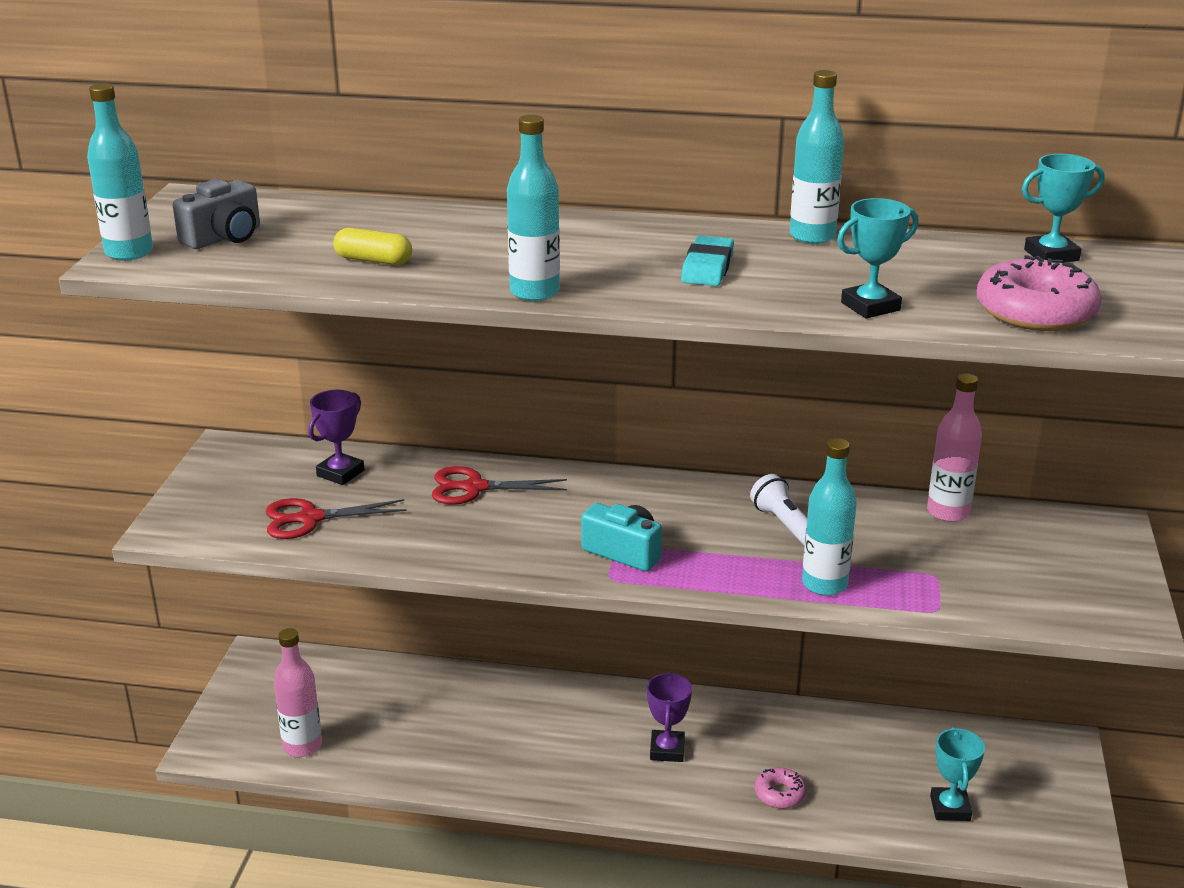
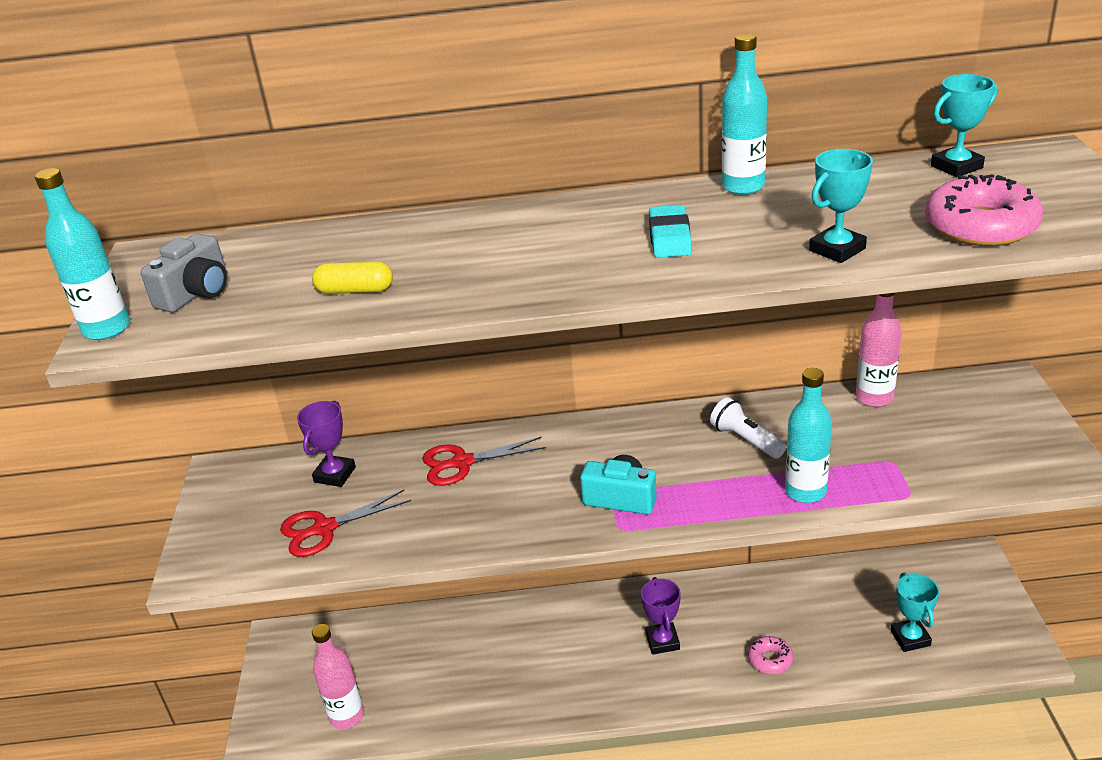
camera: 10 degrees left, 5 degrees up
turquoise bottle [507,115,560,301] -> none

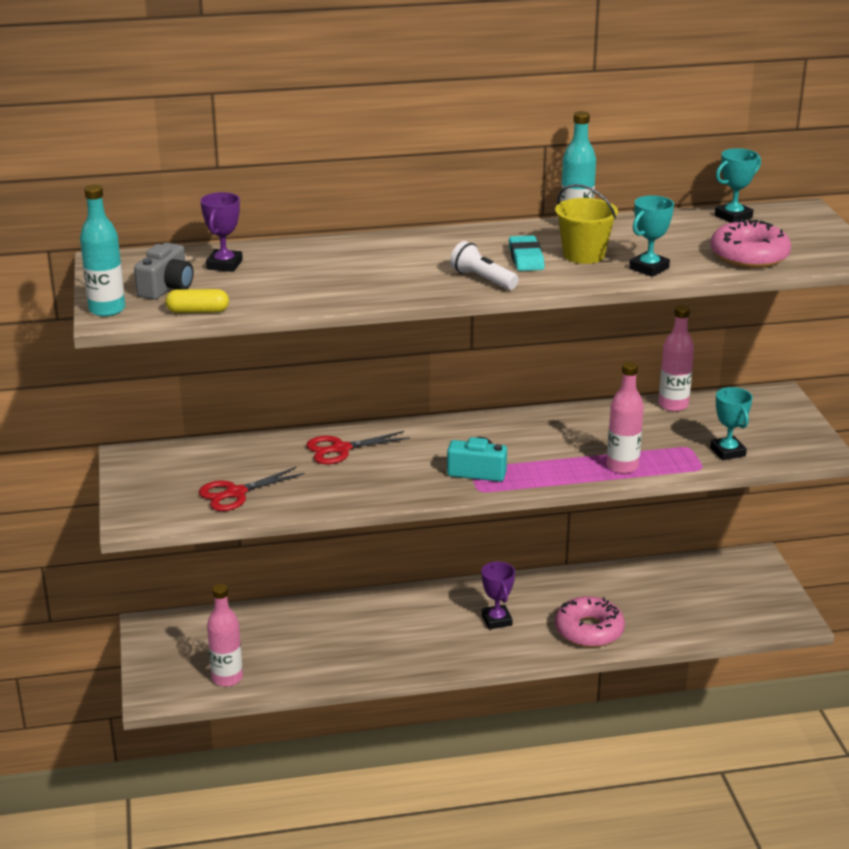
camera: 10 degrees left, 5 degrees down
purple trophy [297,401,356,487] -> purple trophy moved to [200,192,243,272]
yellow capsule [312,261,393,294] -> yellow capsule moved to [165,289,229,313]
white flashlight [710,397,786,459] -> white flashlight moved to [450,241,519,290]
pink donut [748,636,793,674] -> pink donut [555,596,625,647], size x1.84
turquoise bottle [785,368,832,503] -> pink bottle [607,362,644,474]
turquoise trophy [890,572,939,652] -> turquoise trophy moved to [710,387,753,460]
none -> yellow bucket [555,184,618,264]

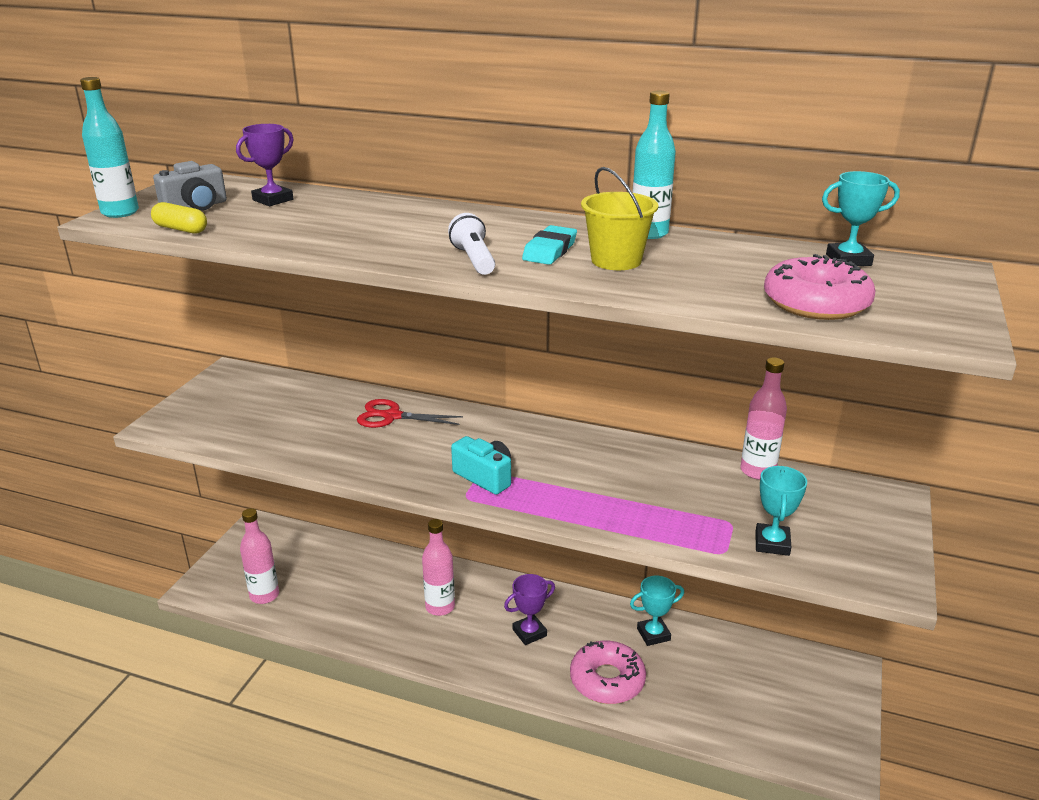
camera: 30 degrees right, 0 degrees up
red scissors [199,467,305,511] -> none
purple trophy [482,562,515,629] -> purple trophy turned 45 degrees clockwise [504,574,555,645]
pink bottle [607,362,644,474] -> pink bottle moved to [422,519,455,616]
turquoise trophy [629,195,674,277] -> turquoise trophy moved to [630,576,684,646]

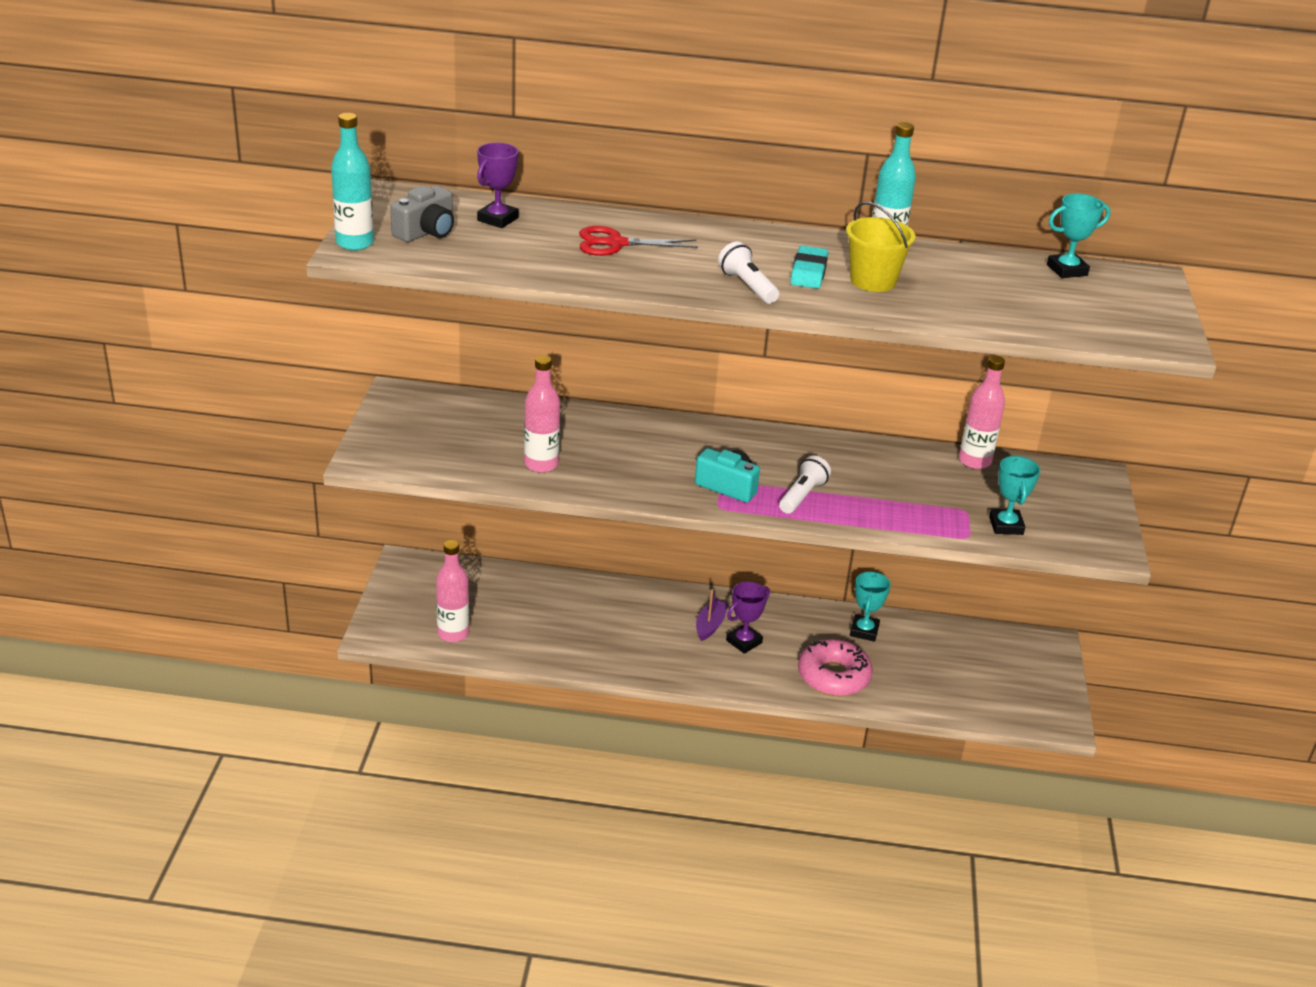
camera: 15 degrees left, 5 degrees up
yellow capsule [151,202,207,234] -> none
red scissors [357,399,463,428] -> red scissors moved to [579,226,698,256]
pink bottle [422,519,455,616] -> pink bottle moved to [524,355,560,473]
turquoise trophy [630,576,684,646] -> turquoise trophy turned 45 degrees counterclockwise [850,572,891,642]
pink donut [764,254,875,320] -> none
none -> purple boat [696,589,728,641]
none -> white flashlight [779,455,831,514]

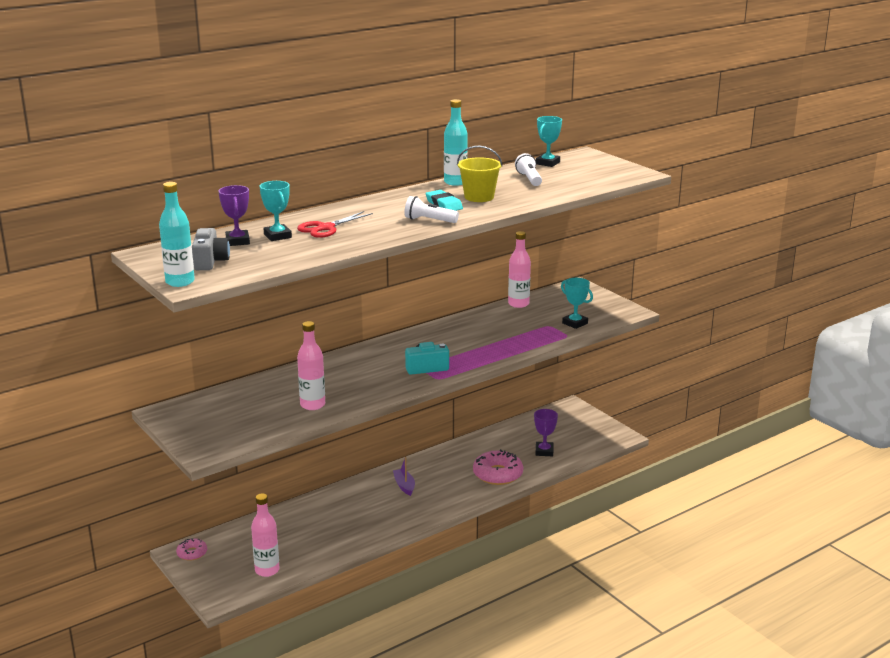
camera: 40 degrees left, 10 degrees down
purple trophy [726,582,770,654] -> purple trophy moved to [534,409,558,456]
white flashlight [779,455,831,514] -> white flashlight moved to [515,153,542,186]
turquoise trophy [850,572,891,642] -> turquoise trophy moved to [260,181,292,241]
none -> pink donut [176,538,207,561]

